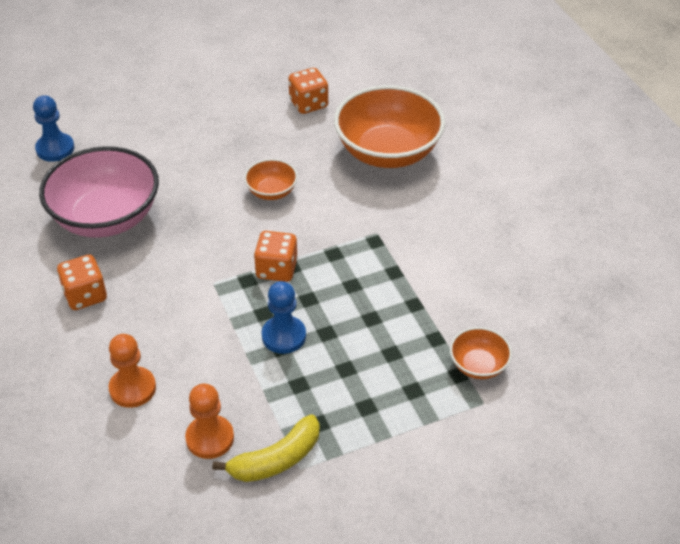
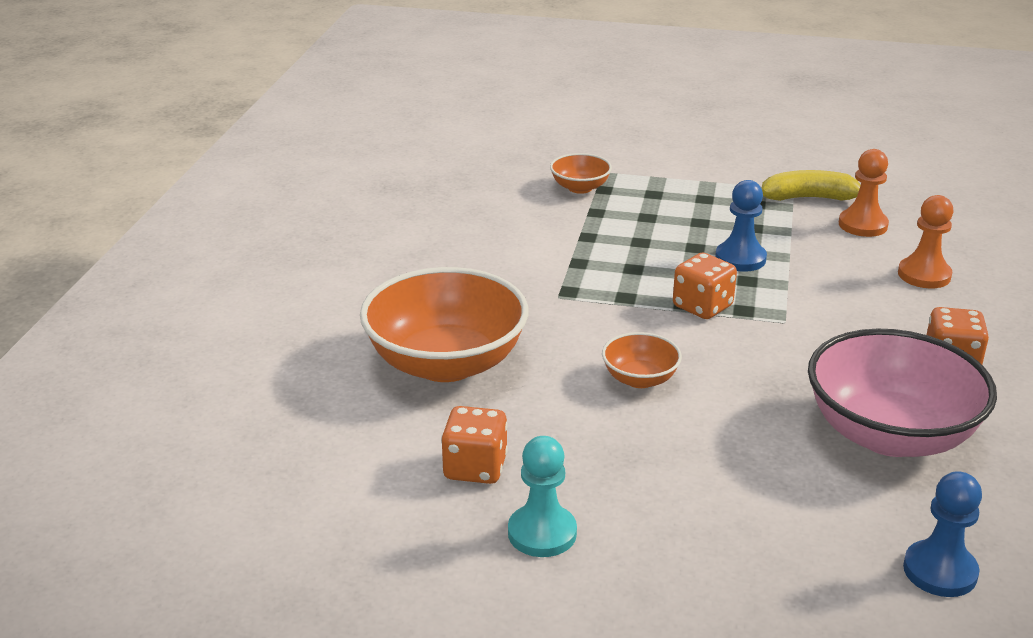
camera: 145 degrees left, 15 degrees down
none -> turquoise pawn [508,436,577,557]

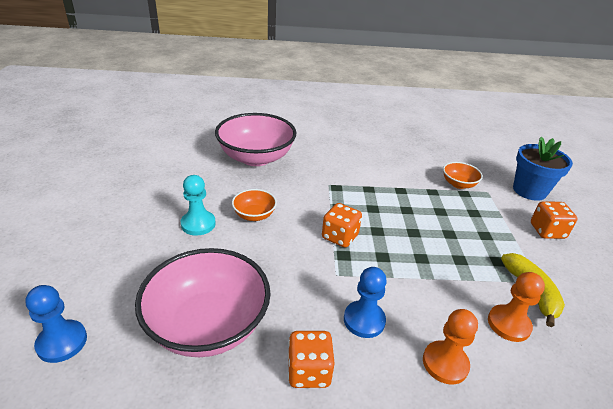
camera: 75 degrees right, 5 degrees up
orange bowl [360,267,528,382] -> pink bowl [215,113,296,166]
orange dice [441,406,508,484] -> orange dice moved to [531,201,578,239]
turquoise pawn [508,436,577,557] -> turquoise pawn moved to [181,175,216,235]
blue pawn [715,180,767,272] -> blue pawn moved to [344,267,387,338]
none -> blue flower pot [513,137,573,201]

